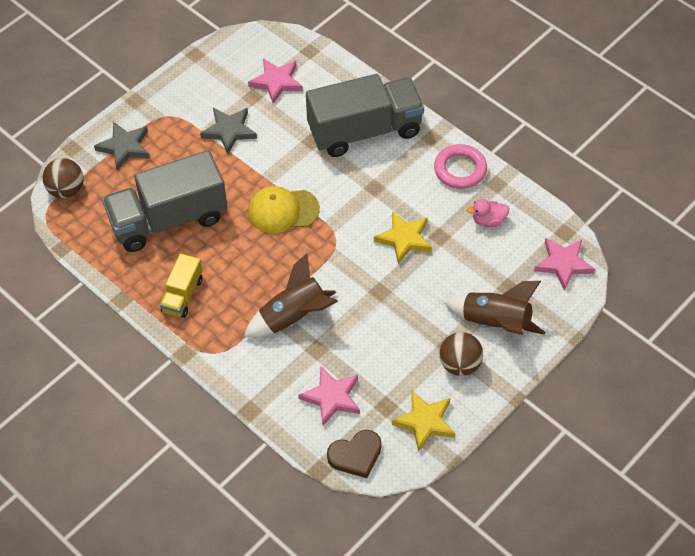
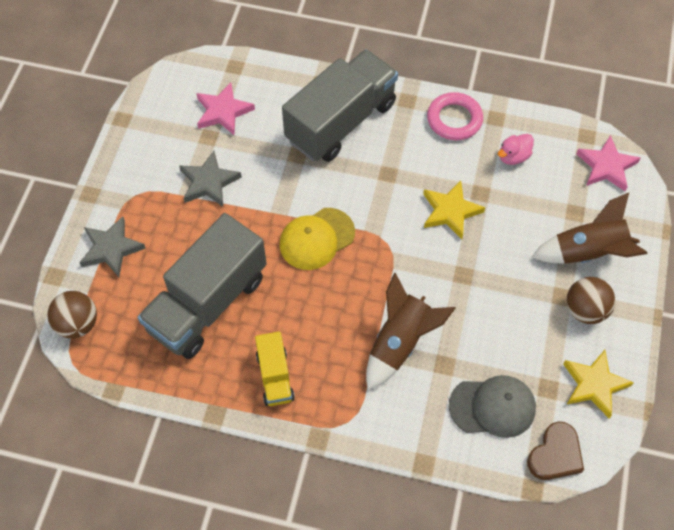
camera: 30 degrees left, 5 degrees up
pink star [298,366,360,426] -> grey cap [449,375,536,438]

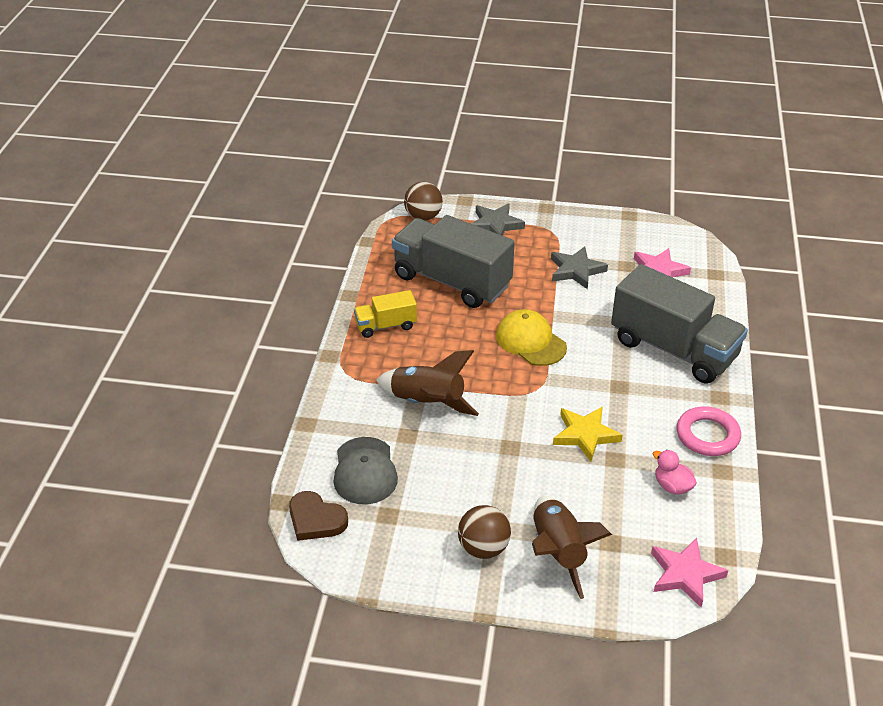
camera: 85 degrees right, 20 degrees down
yellow star [563,350,634,419] -> none

